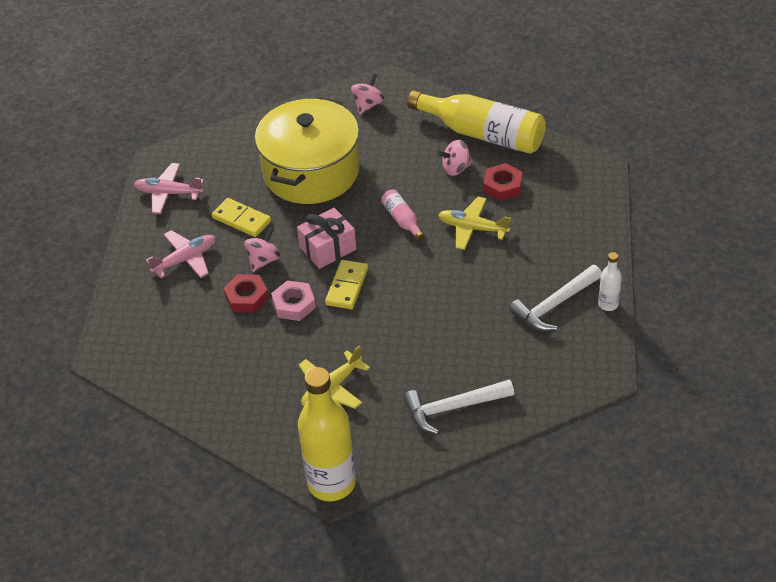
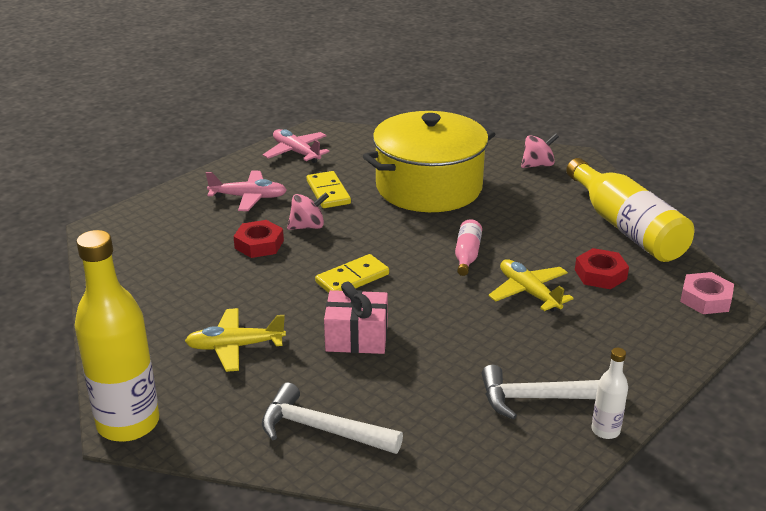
camera: 35 degrees right, 15 degrees down
pink nut [271,280,316,321] -> pink nut moved to [680,272,734,314]
pink gift [297,208,356,269] -> pink gift moved to [324,282,388,354]
pink spinning top [437,140,474,176] -> none

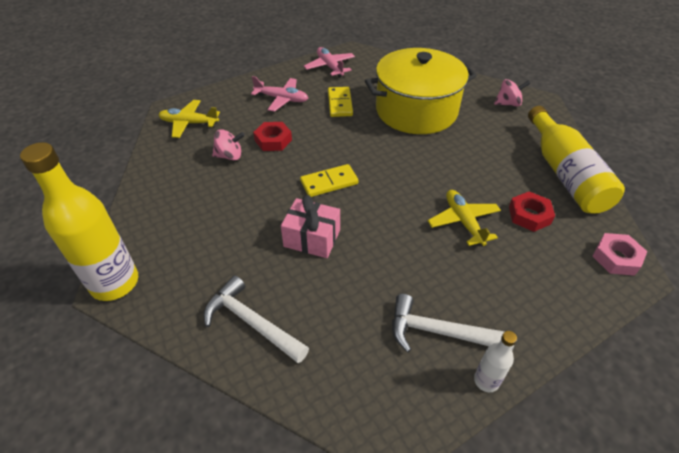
camera: 15 degrees right, 15 degrees up
yellow plane [185,308,286,372] -> yellow plane moved to [159,100,220,138]
pink spinning top [287,192,329,230] -> pink spinning top moved to [212,129,245,160]
pink bottle [455,219,482,276] -> none

